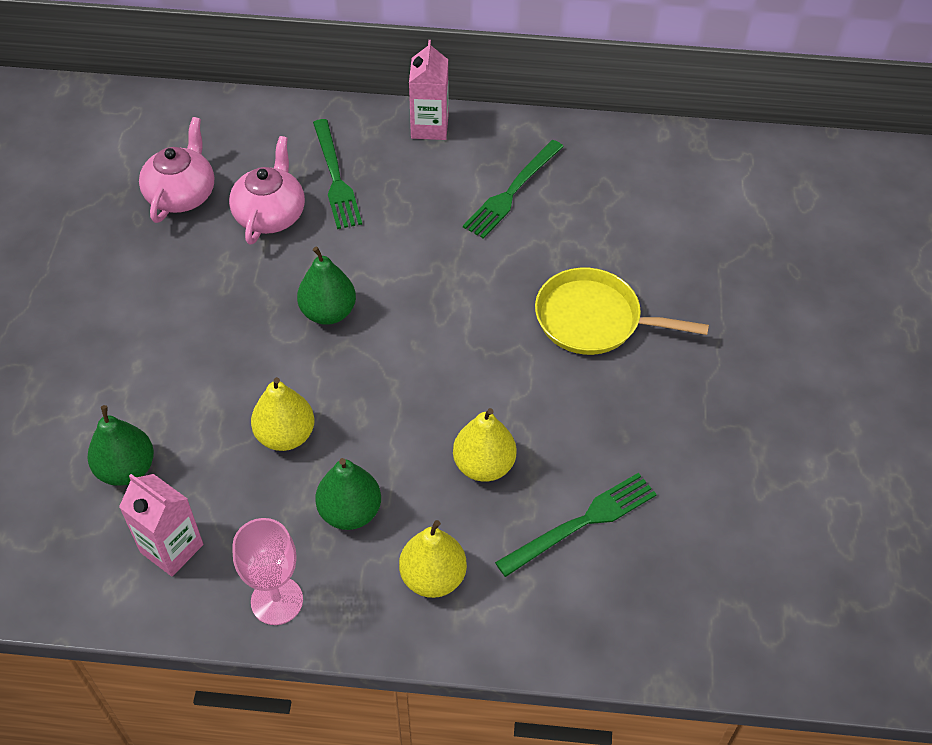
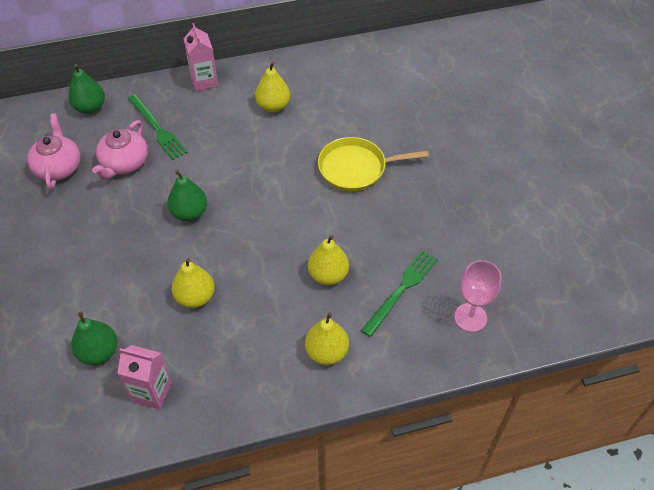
camera: 20 degrees left, 0 degrees up
pink teapot [229,136,305,245] -> pink teapot turned 150 degrees counterclockwise [92,120,148,180]
pink goblet [233,518,303,625] -> pink goblet moved to [454,260,501,332]
green pear [315,458,381,530] -> green pear moved to [68,64,105,114]
green fork [463,140,564,239] -> yellow pear [255,62,290,112]

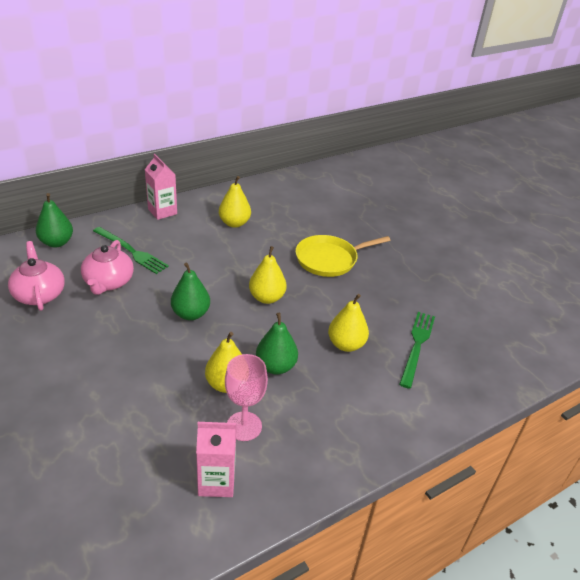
camera: 20 degrees left, 15 degrees down
green pear [71,311,117,365] -> green pear moved to [256,313,298,375]
yellow pear [305,312,349,365] -> yellow pear moved to [249,246,287,304]
pink goblet [454,260,501,332] -> pink goblet moved to [225,354,268,441]

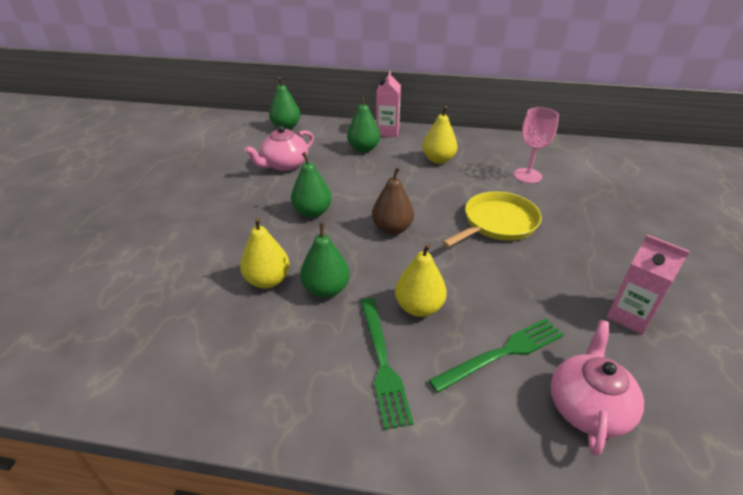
camera: 45 degrees right, 0 degrees up
pink teapot [8,241,65,311] -> pink teapot moved to [551,320,644,456]
green fork [93,227,169,274] -> green fork moved to [361,298,414,430]
pink carton [196,422,236,497] -> pink carton moved to [607,235,690,335]
pink goblet [225,354,268,441] -> pink goblet moved to [514,107,559,183]
yellow pear [249,246,287,304] -> brown pear [372,167,414,235]
yellow pan [296,235,391,277] -> yellow pan turned 120 degrees clockwise [442,191,542,247]
none -> green pear [347,95,380,153]

